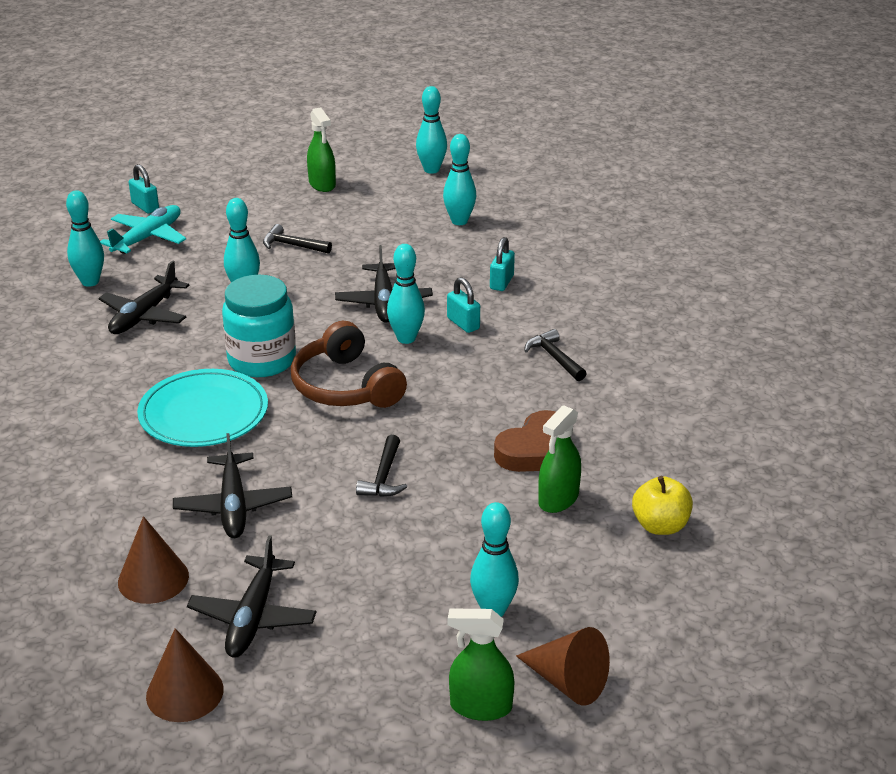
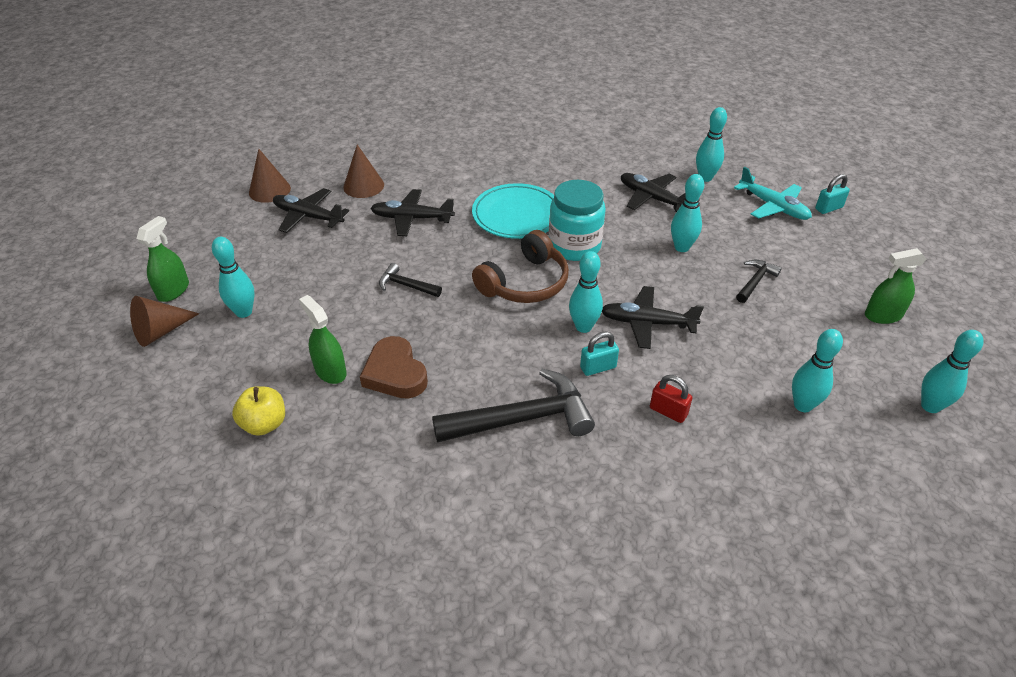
camera: 105 degrees right, 10 degrees up
brown headphones [291,321,407,408] -> brown headphones turned 150 degrees clockwise [472,230,569,303]
turquoise padlock [490,237,515,291] -> red padlock [650,375,692,423]
black hammer [524,329,587,381] -> black hammer [432,369,595,443], size x2.00

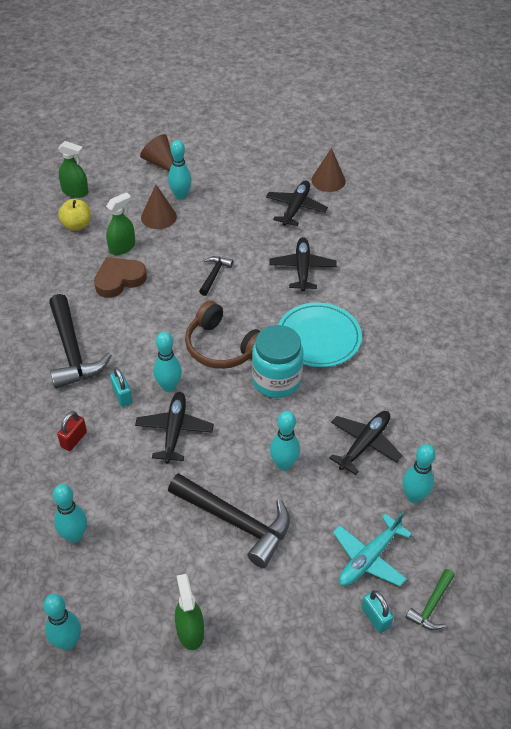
camera: 85 degrees right, 5 degrees up
green spray bottle [136,216,189,302] -> green spray bottle moved to [58,141,88,198]
brown cone [343,144,384,198] -> brown cone moved to [141,185,177,229]
black hammer [736,260,782,303] -> black hammer [168,473,290,568], size x2.00
none -> green hammer [405,569,455,630]

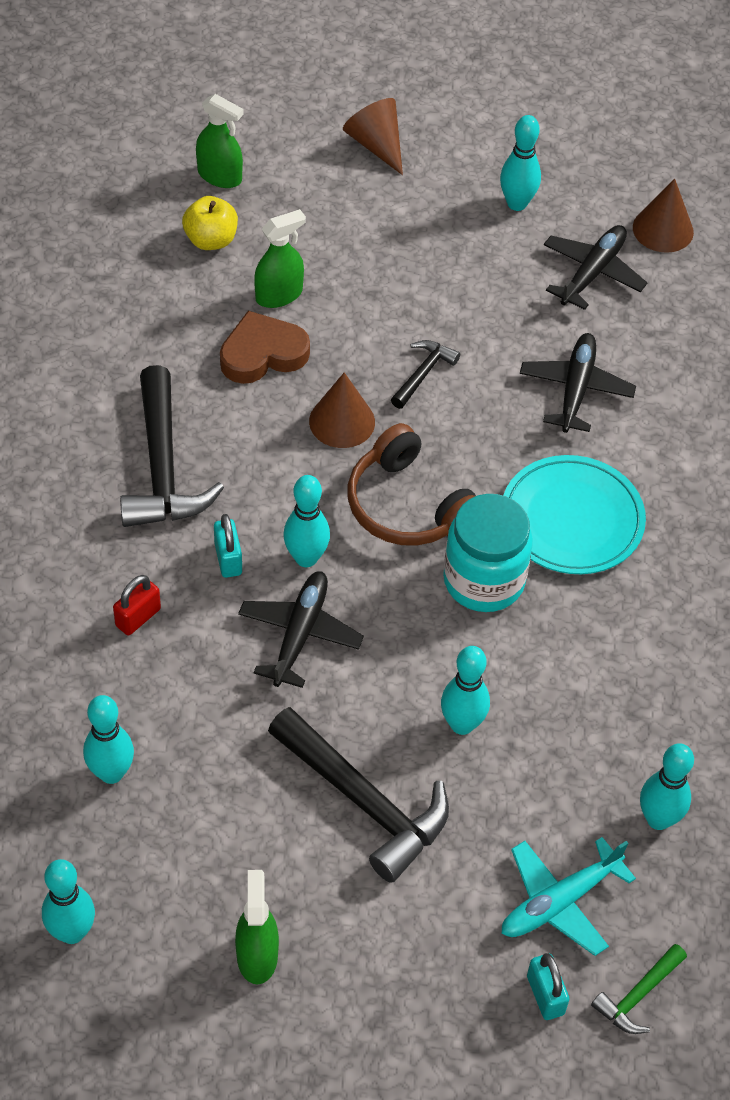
camera: 10 degrees right, 5 degrees up
brown cone [141,185,177,229] -> brown cone moved to [309,372,375,448]
turquoise bowling pin [168,140,192,200] -> turquoise bowling pin moved to [500,115,541,211]
black plane [329,411,403,475] -> none

